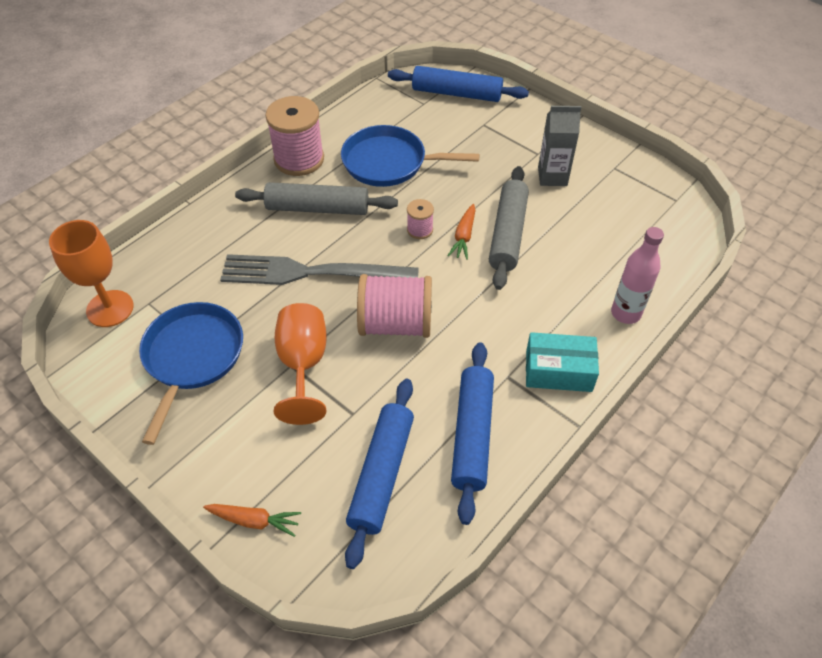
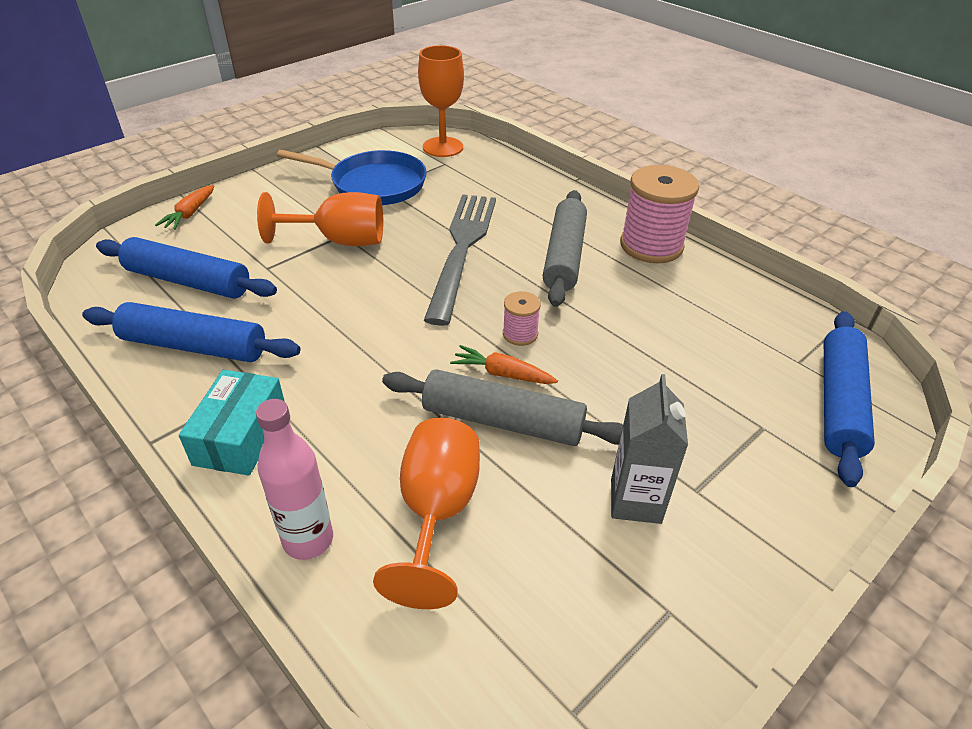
camera: 95 degrees right, 10 degrees down
blue pan [341,125,480,187] -> none
pink spool [357,274,432,338] -> none
none -> orange goblet [373,417,480,609]

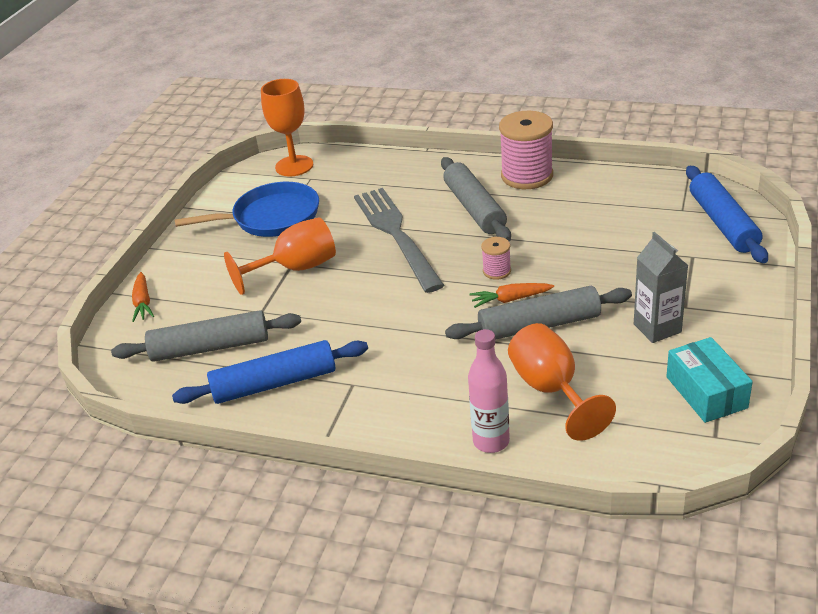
camera: 25 degrees left, 5 degrees down
blue rolling pin [96,237,277,299] -> grey rolling pin [111,310,301,362]
turquoise box [179,370,285,476] -> turquoise box moved to [666,337,753,423]

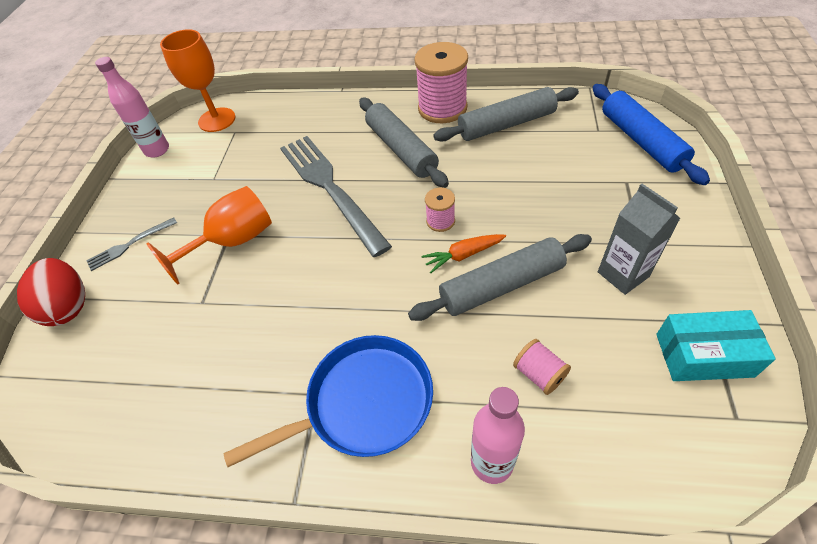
camera: 10 degrees left, 15 degrees up
grey rolling pin [111,310,301,362] -> grey rolling pin moved to [433,87,579,142]
orange carrot [132,272,154,322] -> red egg [17,258,85,326]
blue rolling pin [172,340,368,404] -> none
blue pan [175,182,319,237] -> blue pan moved to [224,335,433,467]
orange goblet [508,323,616,441] -> pink spool [513,339,571,395]
turquoise box [666,337,753,423] -> turquoise box turned 60 degrees counterclockwise [656,310,776,381]
none -> grey fork [86,218,177,271]
none -> pink bottle [95,57,169,158]

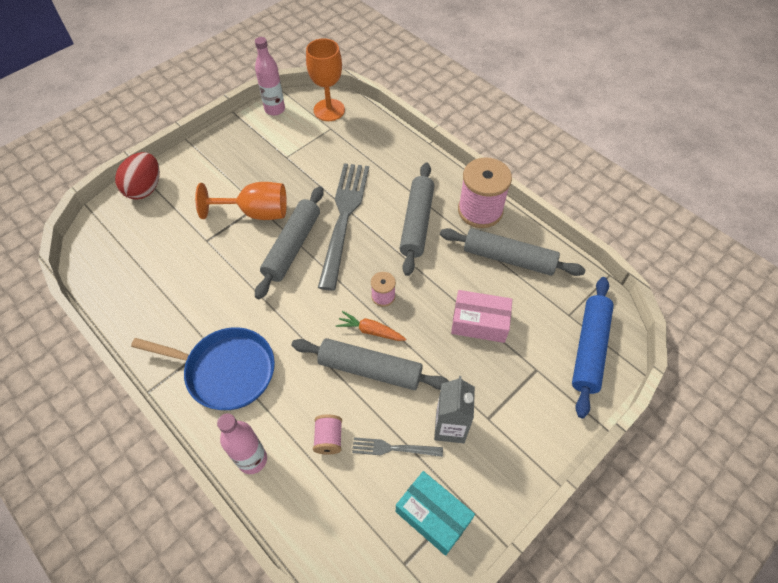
camera: 35 degrees right, 5 degrees up
grey fork [86,218,177,271] -> grey fork moved to [352,437,443,457]
none -> grey rolling pin [255,186,324,299]
none -> pink box [451,290,513,343]

